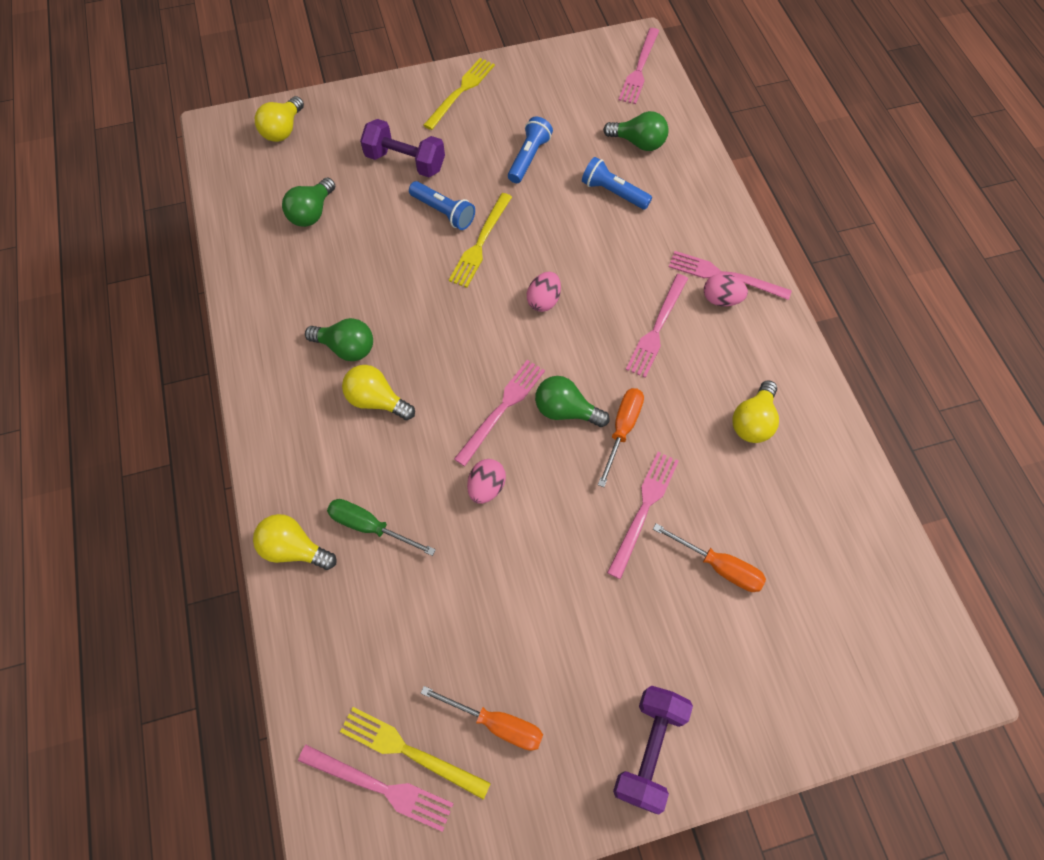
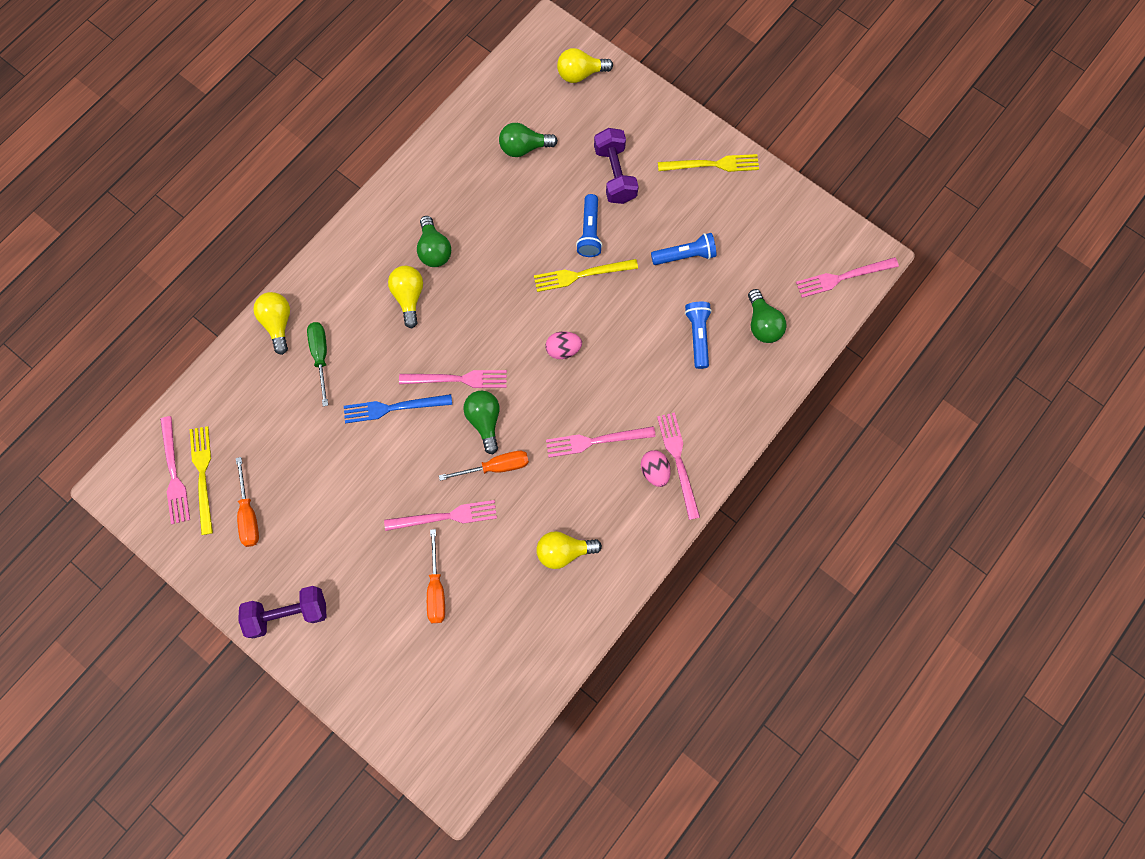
camera: 55 degrees right, 10 degrees up
pink egg [467,459,506,504] -> blue fork [344,394,452,423]

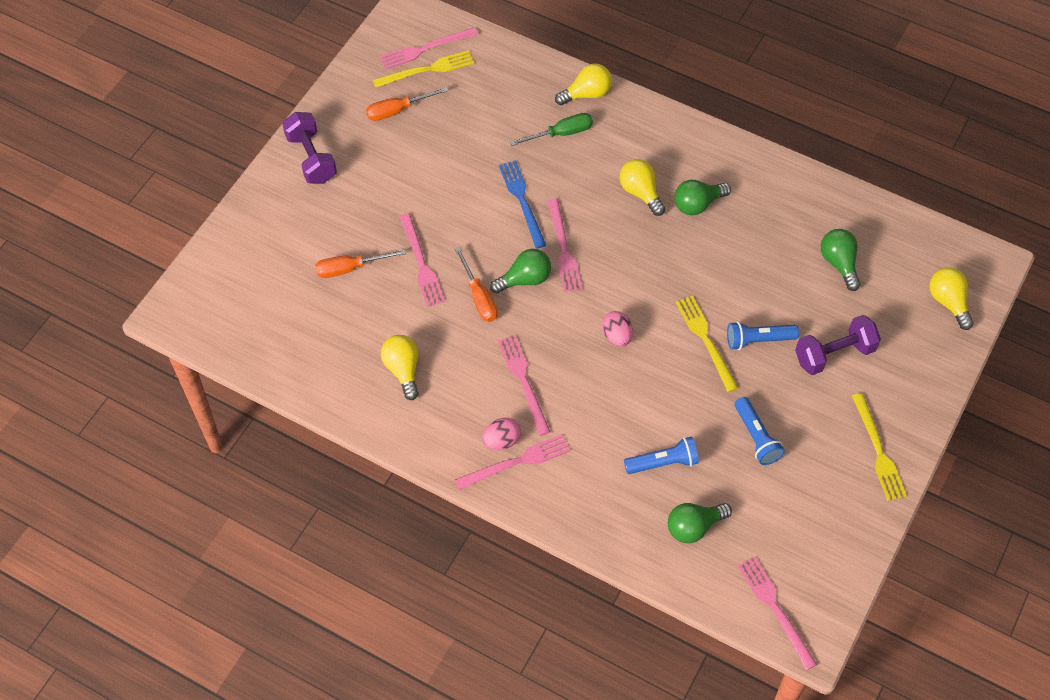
camera: 80 degrees right, 15 degrees down
yellow light bulb [388,266,423,328] -> yellow light bulb turned 105 degrees counterclockwise [620,159,665,216]

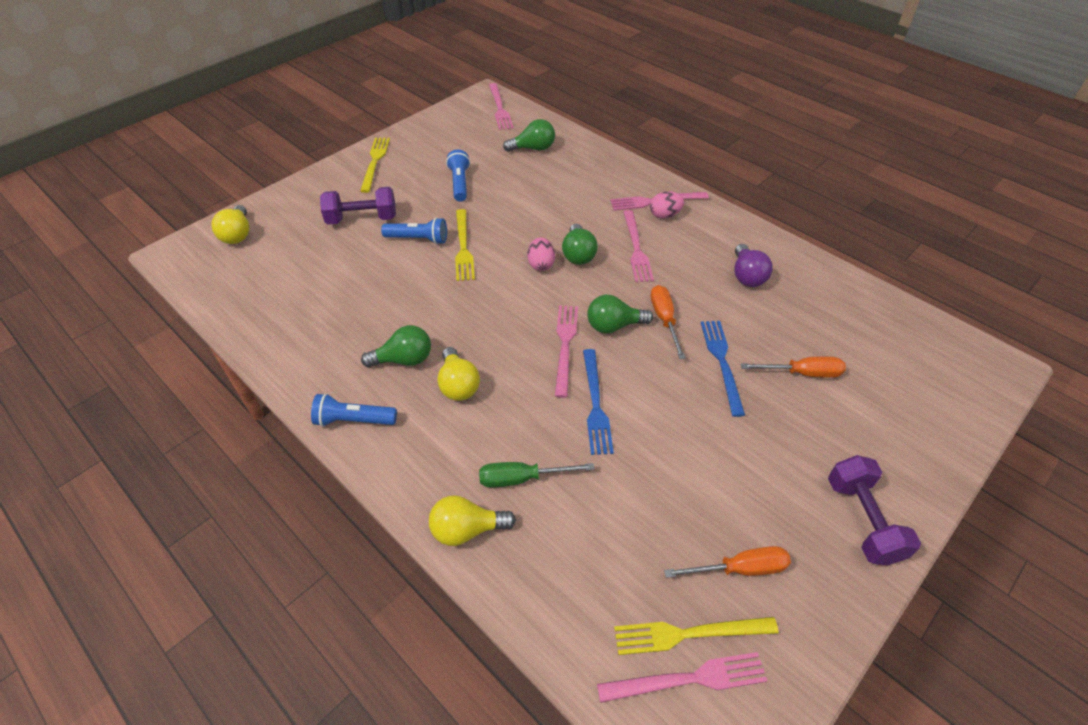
camera: 165 degrees left, 10 degrees down
yellow light bulb [381,335,419,400] -> purple light bulb [734,244,773,287]
pink fork [399,213,445,307] -> blue fork [701,321,745,417]
blue flashlight [624,436,699,474] -> blue flashlight moved to [311,393,397,427]
green light bulb [821,229,861,291] -> green light bulb moved to [562,224,598,265]

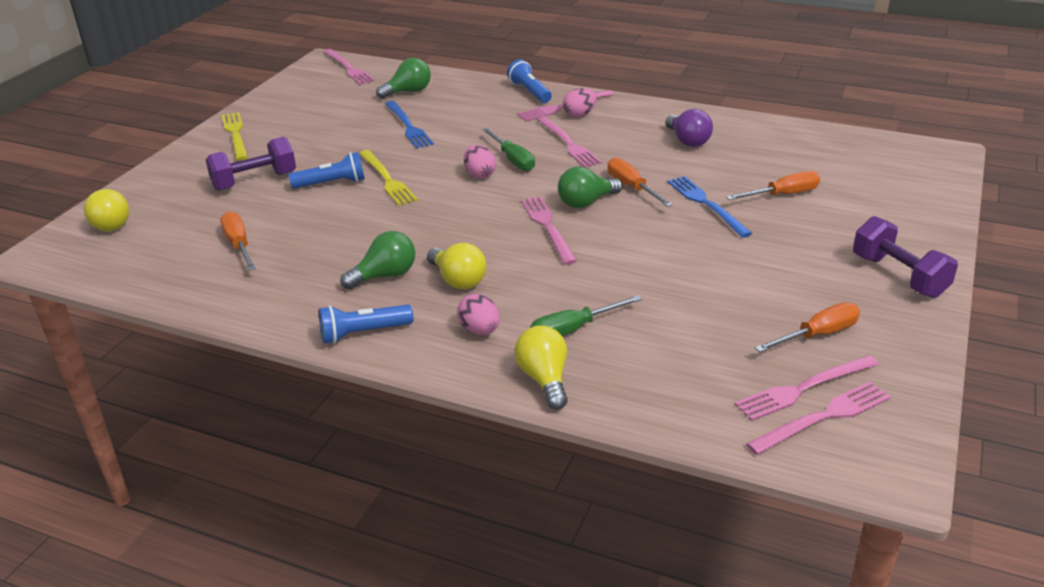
camera: 20 degrees left, 15 degrees down
yellow light bulb [429,495,516,546] -> yellow light bulb turned 105 degrees clockwise [514,326,568,410]
blue flashlight [446,150,470,202] -> blue flashlight moved to [507,60,552,103]
green light bulb [562,224,598,265] -> green screwdriver [482,128,535,171]
blue fork [583,349,614,455] -> blue fork moved to [385,101,434,149]
yellow fork [614,617,779,655] -> pink fork [734,355,879,421]
none -> orange screwdriver [220,211,256,271]
none -> pink egg [457,294,500,335]

